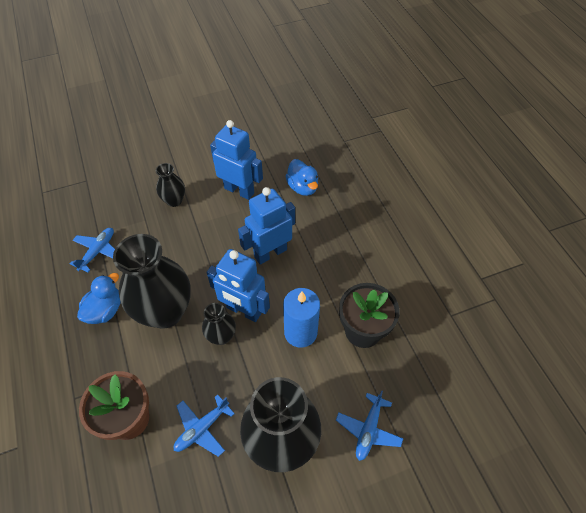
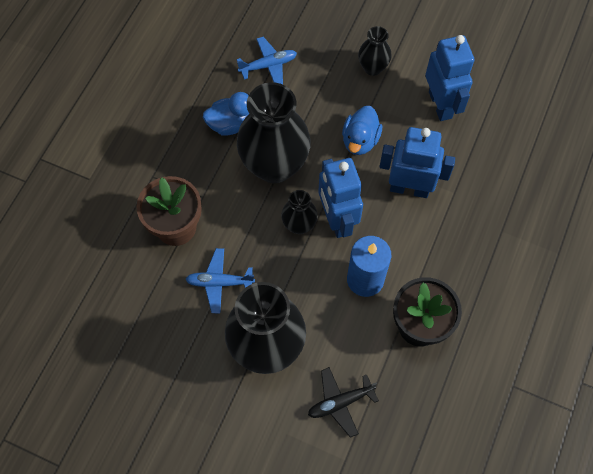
camera: 45 degrees right, 10 degrees up
blue duck [285,159,318,196] -> blue duck moved to [342,106,382,155]
blue plane [336,391,403,461] -> black plane [308,367,379,438]

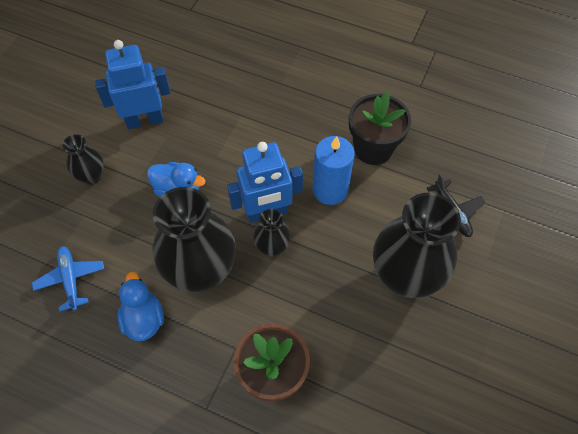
camera: 90 degrees left, 5 degrees down
blue plane [185,248,255,313] -> none
blue robot [379,127,455,198] -> none

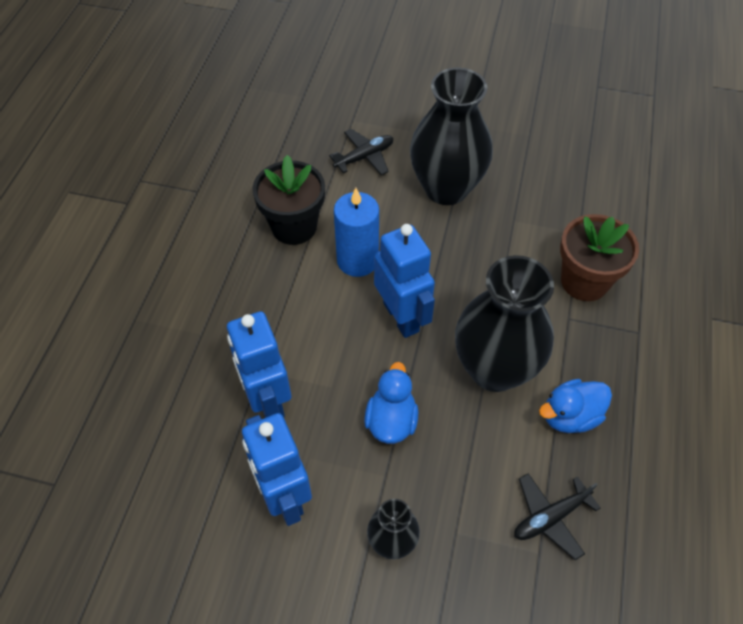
camera: 100 degrees left, 5 degrees down
blue plane [32,246,104,312] -> black plane [514,473,601,560]
black vase [253,209,291,257] -> none
none -> blue robot [227,311,291,418]

